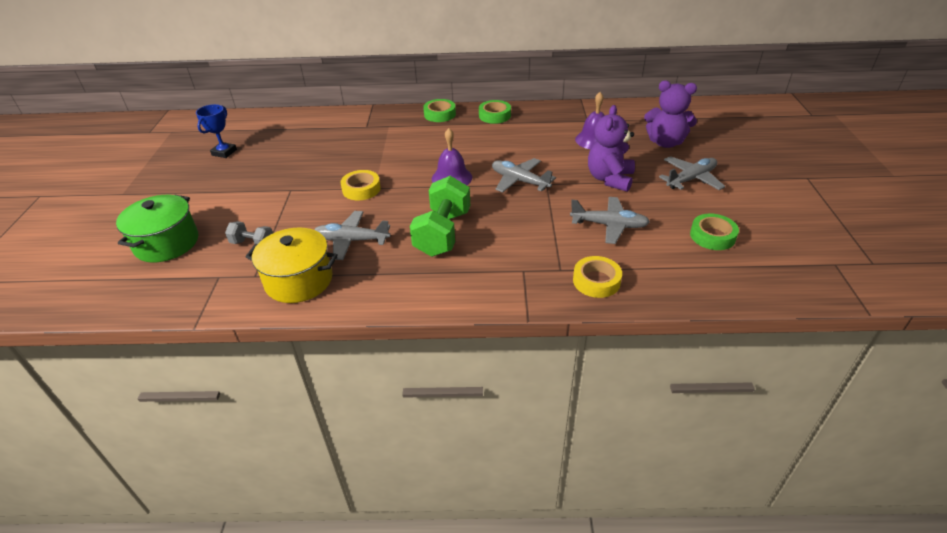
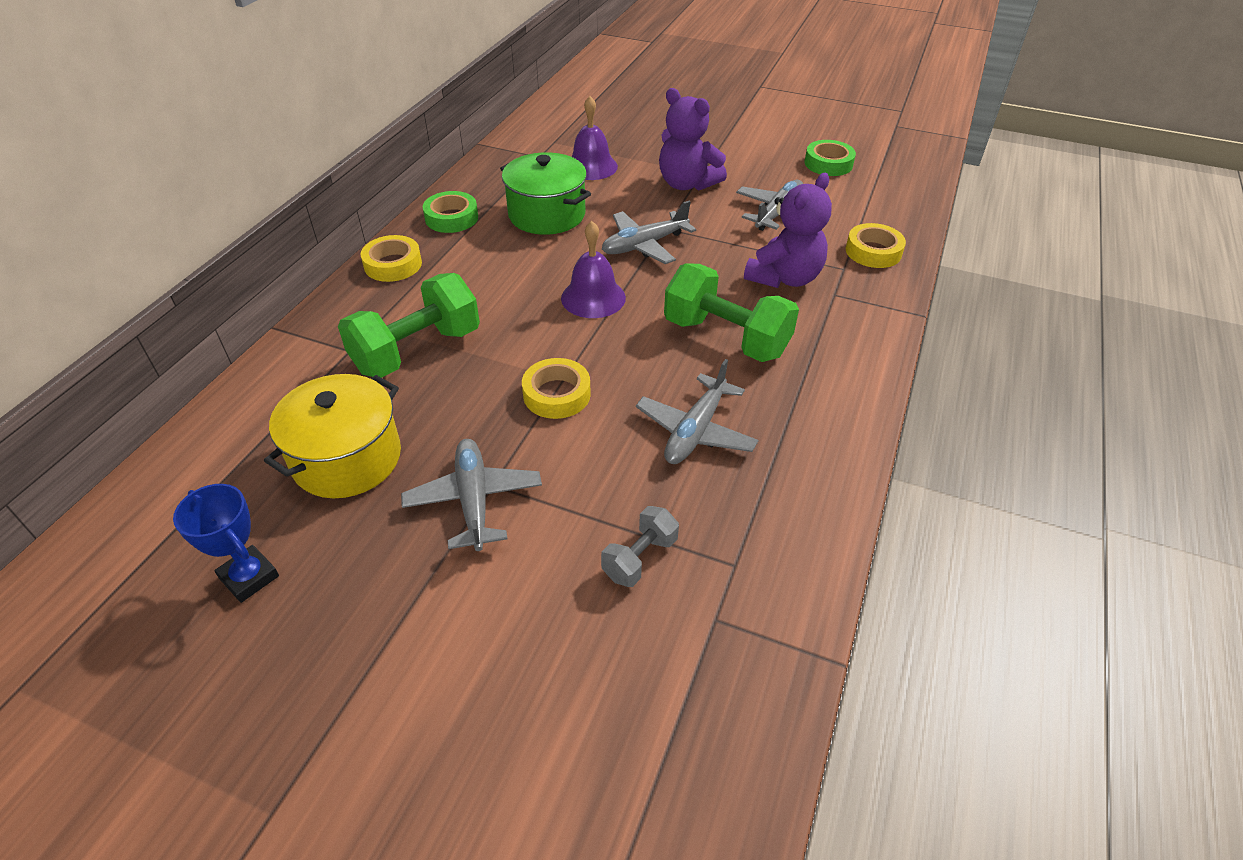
camera: 70 degrees left, 5 degrees up
green pot [116,195,198,262] -> green pot moved to [500,152,591,235]
yellow pot [245,227,338,303] -> yellow pot moved to [264,374,401,498]
green tape [423,99,456,122] -> yellow tape [361,235,422,282]
purple teddy bear [644,80,697,148] -> purple teddy bear moved to [744,173,832,288]
grey plane [659,156,725,190] -> grey plane moved to [401,439,542,551]
none -> green dumbbell [338,273,480,378]

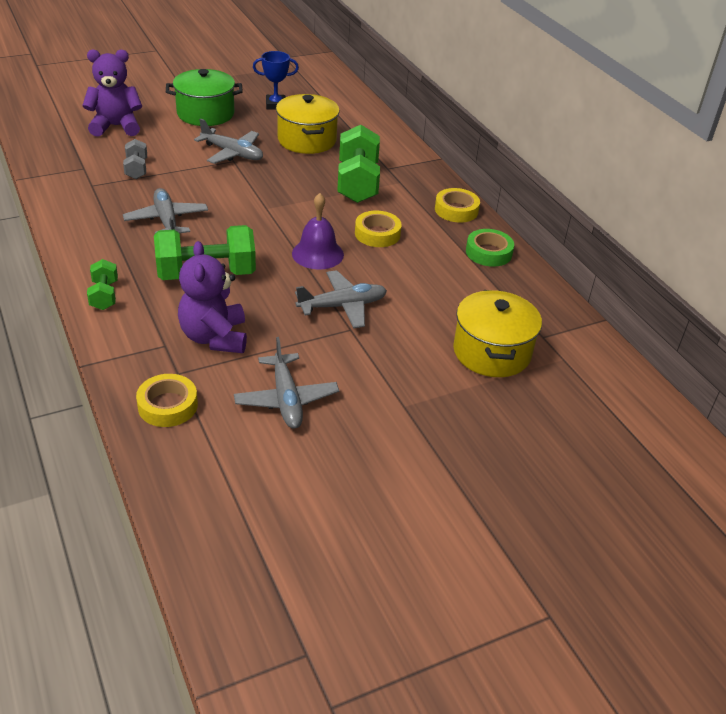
camera: 130 degrees right, 5 degrees down
green pot [500,152,591,235] -> green pot moved to [166,69,243,126]
yellow tape [522,358,591,419] -> yellow tape moved to [355,211,402,247]
purple bell [572,96,618,180] -> yellow pot [453,290,542,377]
grey plane [602,201,696,264] -> grey plane turned 60 degrees clockwise [295,270,387,329]
purple teddy bear [659,88,727,191] -> purple teddy bear moved to [82,49,142,137]
green tape [804,140,856,176] -> none
none -> green dumbbell [87,259,118,310]

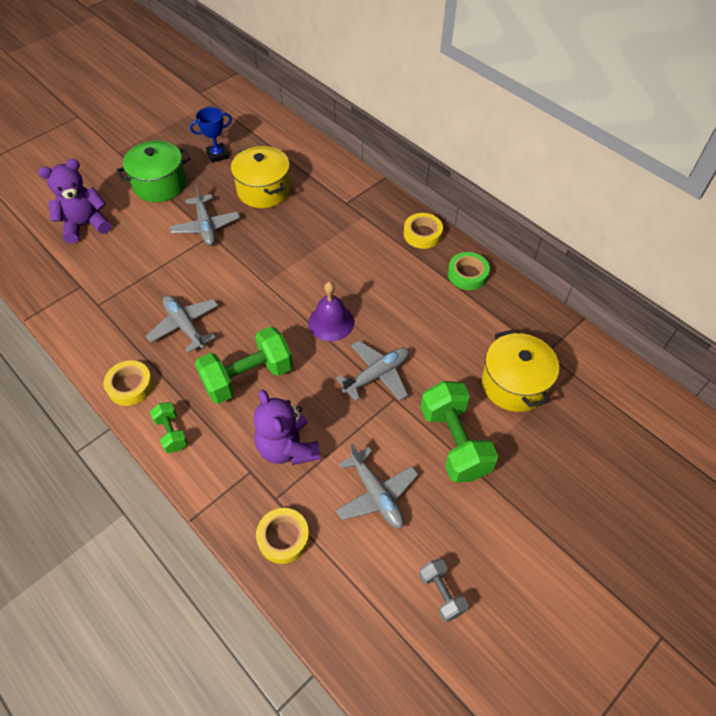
camera: 15 degrees left, 15 degrees up
grey dumbbell [123,139,147,179] -> grey dumbbell moved to [419,558,468,622]
grey plane [194,118,263,164] -> grey plane turned 60 degrees clockwise [170,184,240,245]
green dumbbell [337,125,380,203] -> green dumbbell moved to [421,381,498,482]
yellow tape [355,211,402,247] -> yellow tape moved to [104,360,153,406]

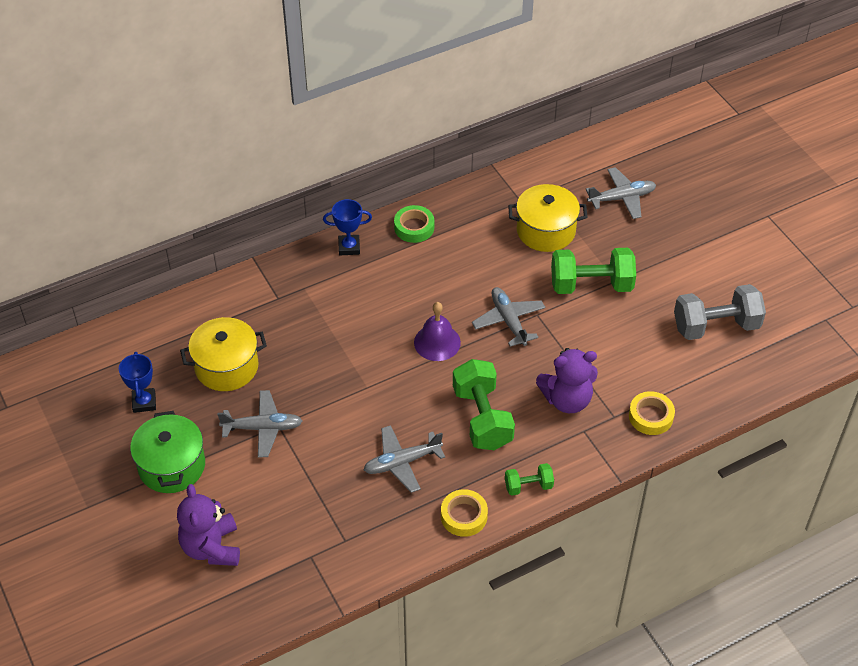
camera: 75 degrees left, 5 degrees down
grey plane [336,444,418,528] -> grey plane moved to [585,167,656,219]
yellow tape [404,213,443,249] -> blue trophy [323,199,372,255]
grey dumbbell [419,558,468,622] -> grey dumbbell [674,284,766,340], size x1.93

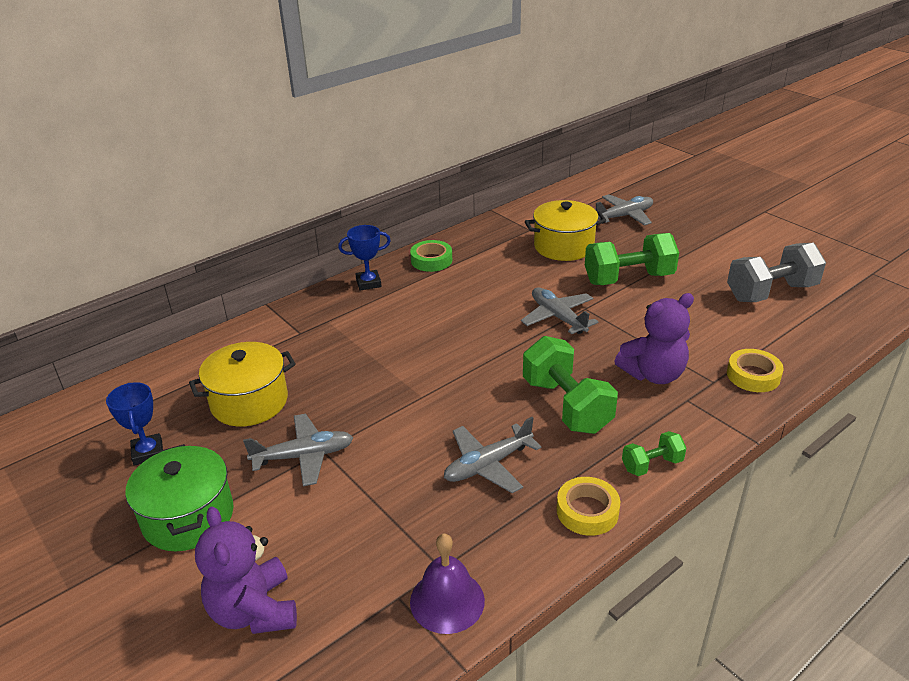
camera: 10 degrees left, 15 degrees down
purple bell [414,302,461,361] -> purple bell moved to [410,534,485,634]

